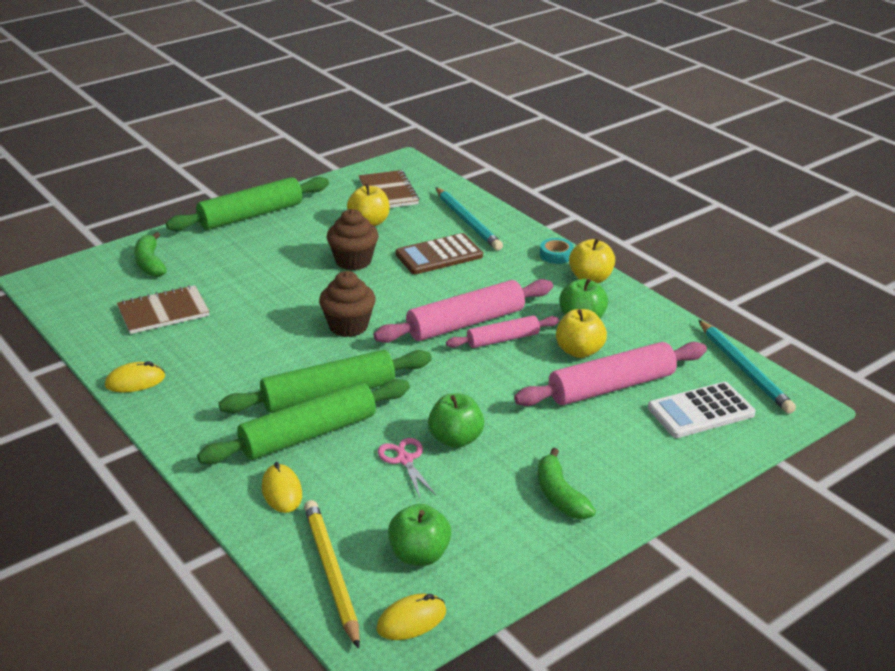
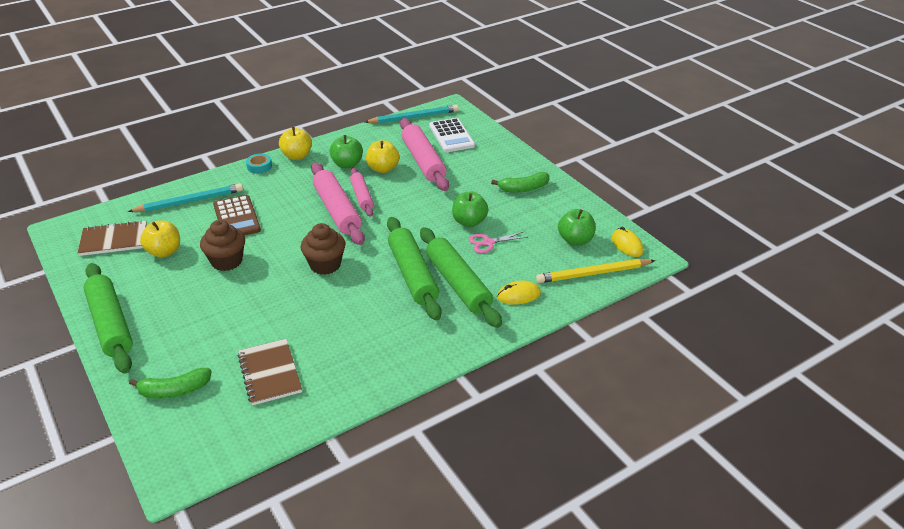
camera: 85 degrees left, 5 degrees up
yellow mouse [105,361,165,392] -> none

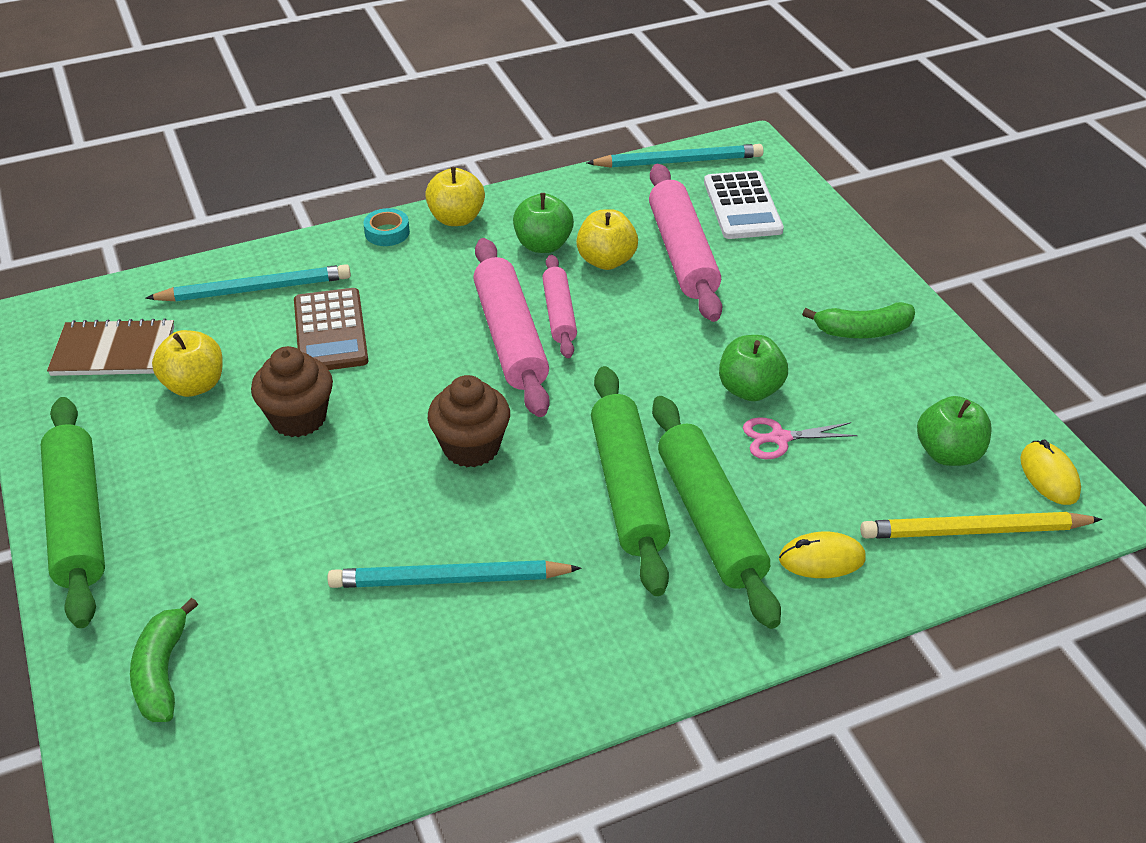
camera: 10 degrees right, 5 degrees up
green banana [129,368,212,399] -> green banana turned 90 degrees clockwise [130,598,198,722]
brown notebook [238,339,302,405] -> none
none -> turquoise pencil [327,560,581,588]

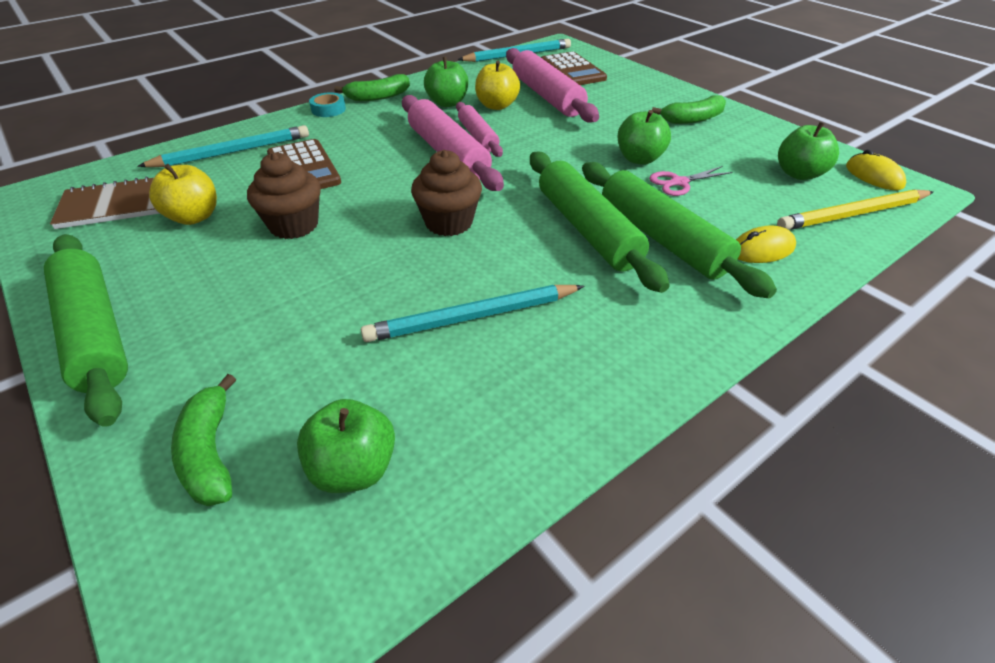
camera: 15 degrees left, 0 degrees up
yellow apple [425,167,485,226] -> green banana [334,74,410,101]
white calculator [704,171,784,239] -> brown calculator [541,52,607,85]
none -> green apple [297,399,395,493]

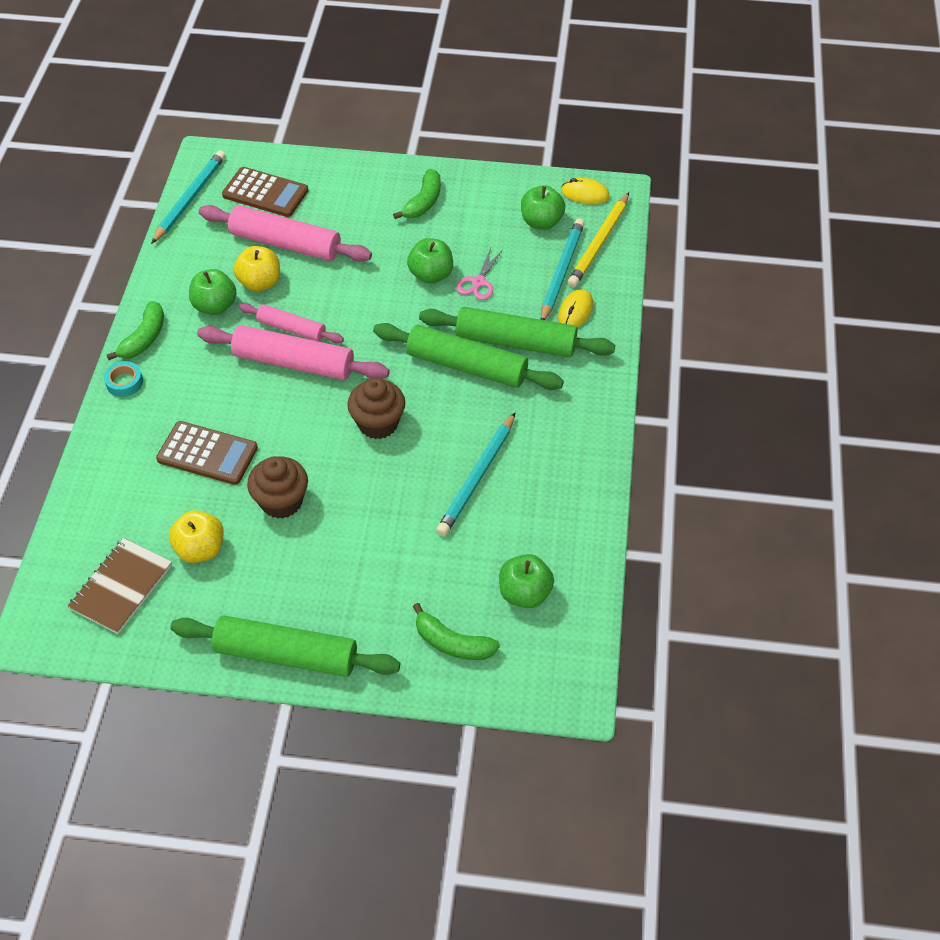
camera: 45 degrees left, 10 degrees up
turquoise pencil [137,125,309,167] -> turquoise pencil moved to [541,219,585,320]

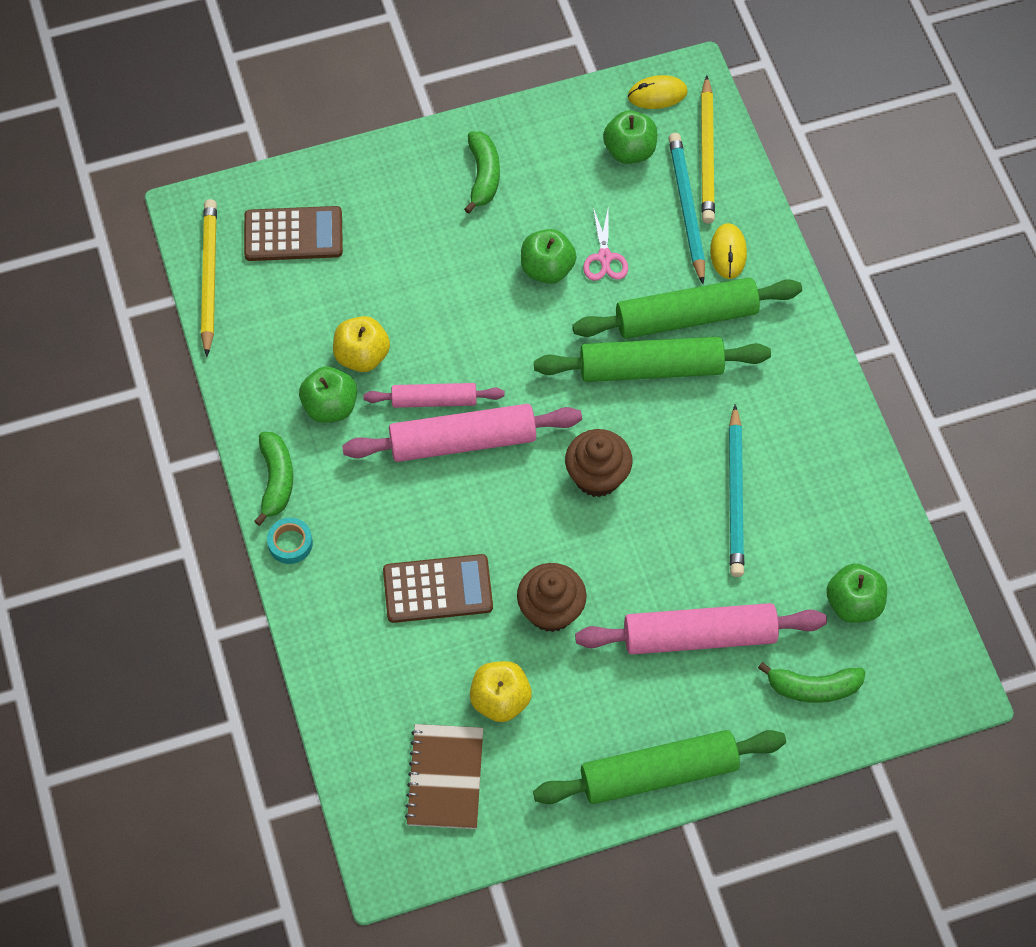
camera: 25 degrees left, 10 degrees up
turquoise pencil [151,150,226,244] -> yellow pencil [201,199,217,357]
pink rolling pin [199,205,372,262] -> pink rolling pin moved to [575,603,827,655]

